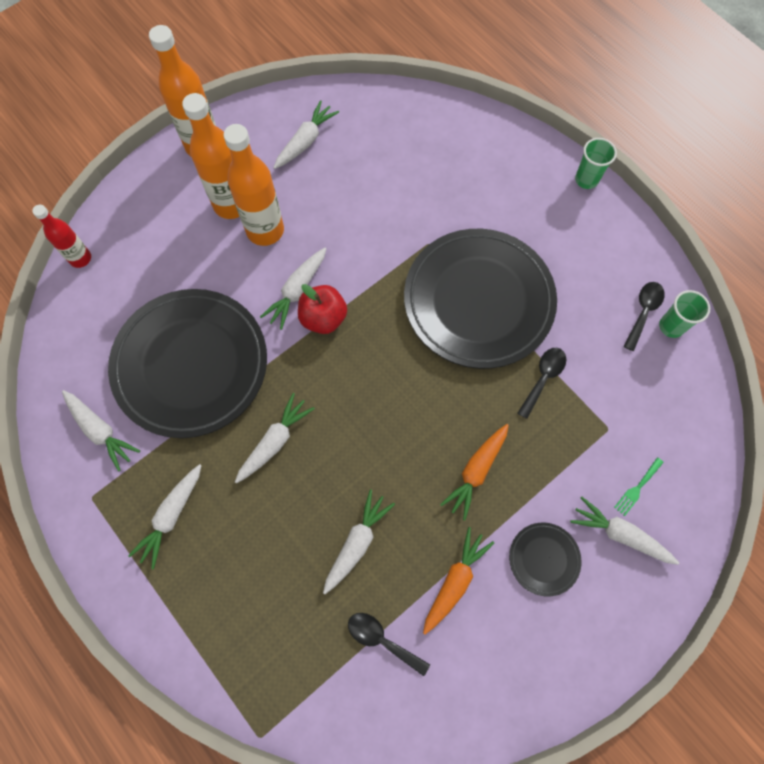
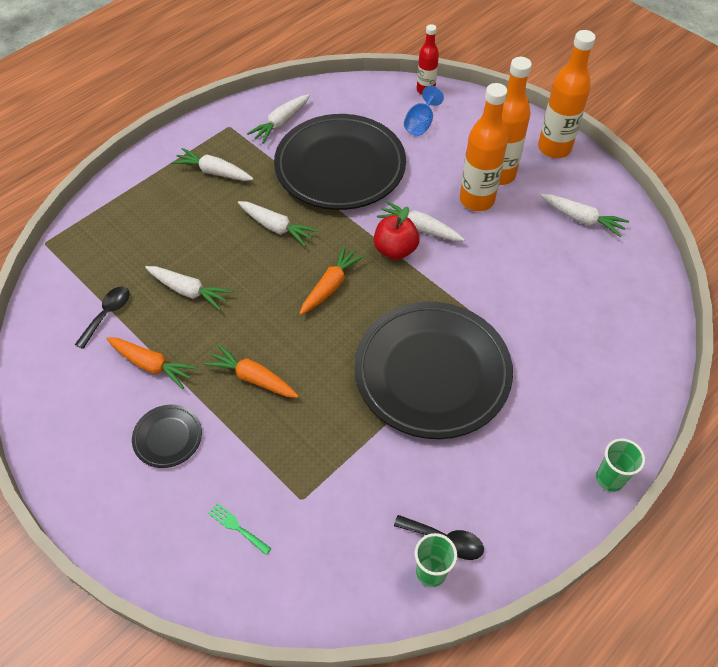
camera: 85 degrees right, 15 degrees down
black spoon [517,348,567,419] -> none
white carrot [570,497,679,565] -> none
none -> orange carrot [299,245,365,315]
none -> blue goblet [404,86,444,136]

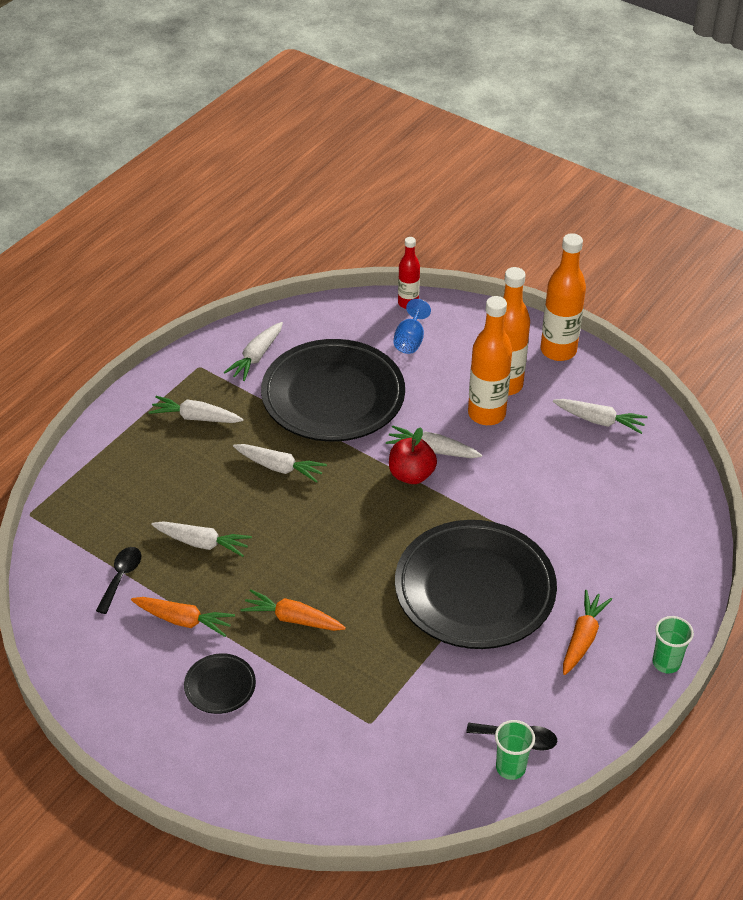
camera: 10 degrees left, 10 degrees down
green fork [208,503,272,555] -> none
orange carrot [299,245,365,315] -> orange carrot moved to [563,590,612,675]

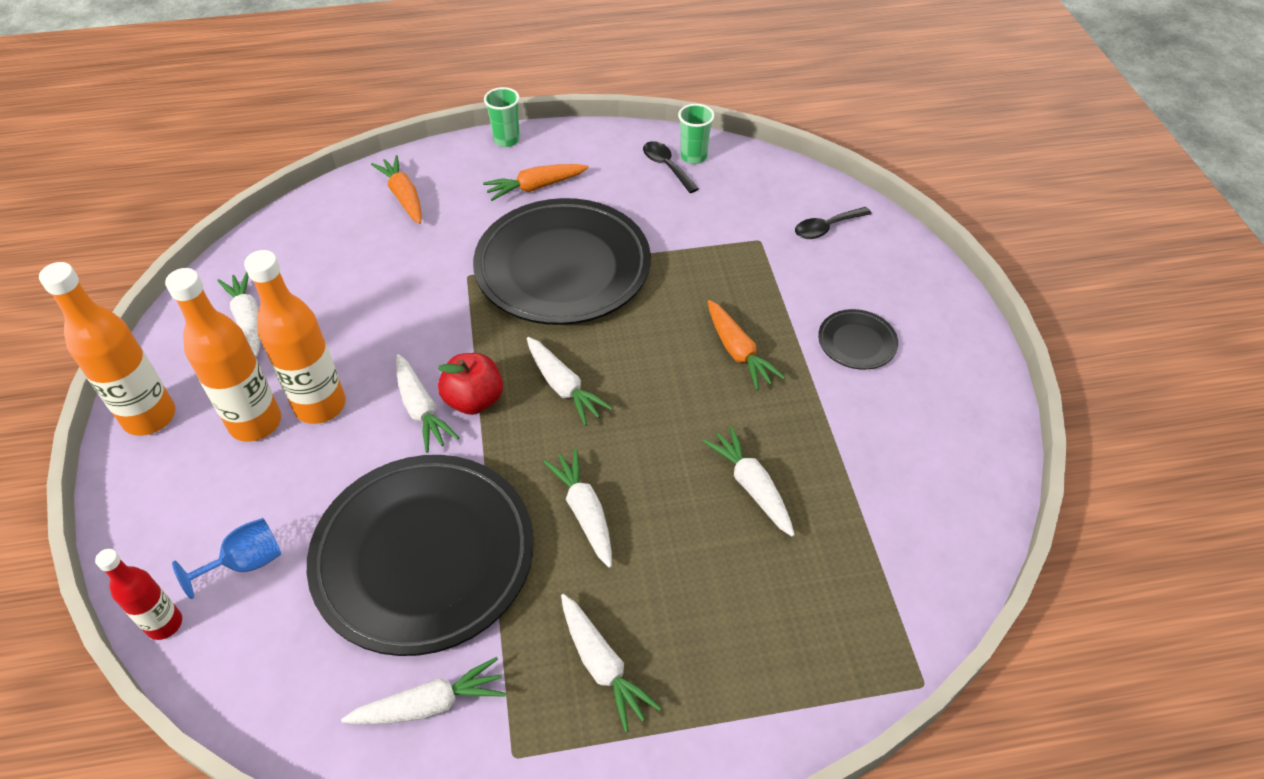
camera: 135 degrees left, 5 degrees up
black spoon [96,547,141,614] -> black spoon moved to [795,207,871,239]
orange carrot [131,597,235,637] -> orange carrot moved to [371,155,422,224]
none -> white carrot [527,337,613,426]

